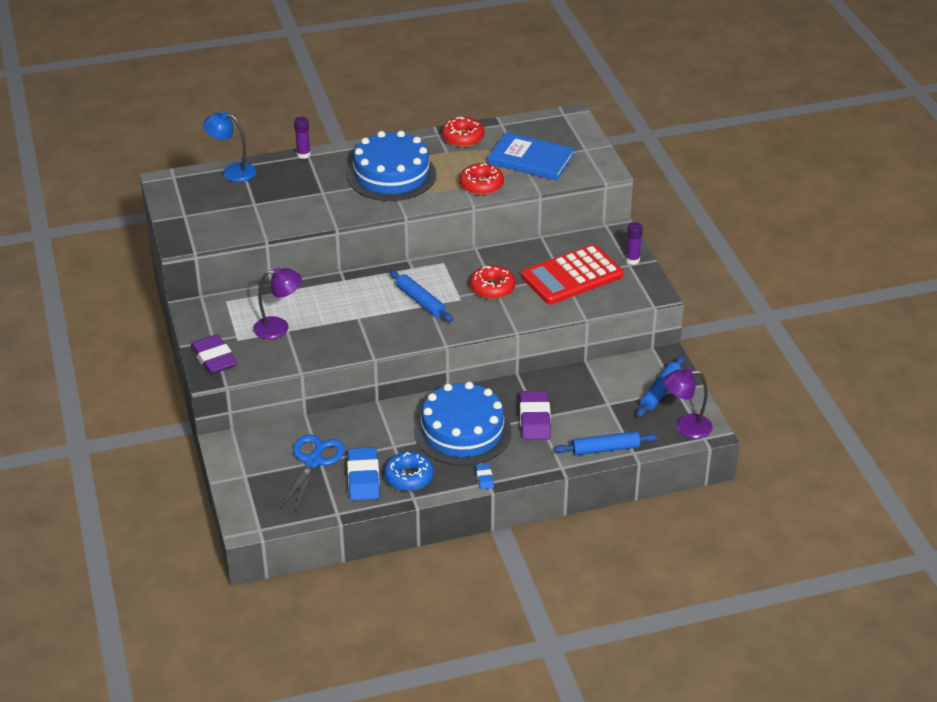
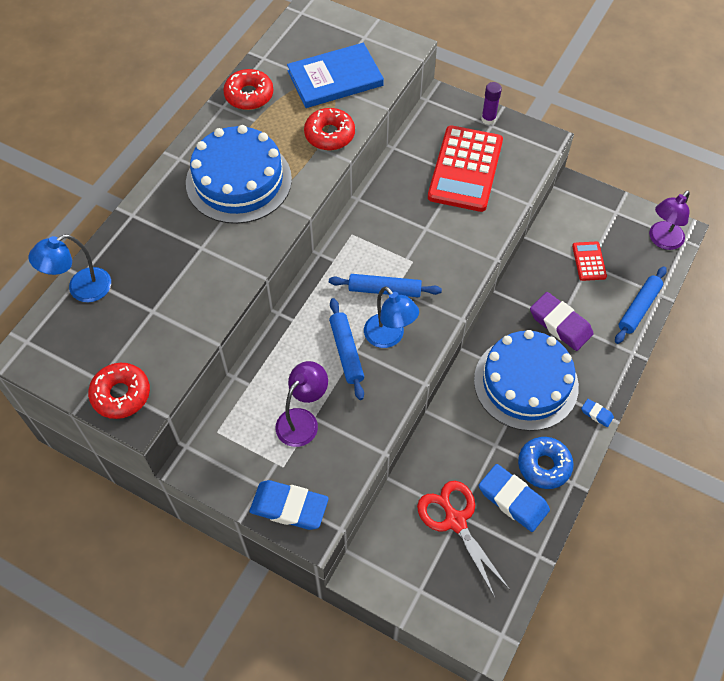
camera: 45 degrees left, 20 degrees up
purple eraser [191,334,237,375] -> blue eraser [249,480,329,530]
blue scissors [280,434,345,513] -> red scissors [417,481,510,598]
purple glue stick [294,117,311,159] -> none
red donut [470,265,516,299] -> red donut moved to [88,363,150,419]
blue rolling pin [637,356,684,417] -> blue rolling pin moved to [329,298,364,400]
none -> blue lamp [364,286,419,348]
none -> red calculator [572,241,607,281]

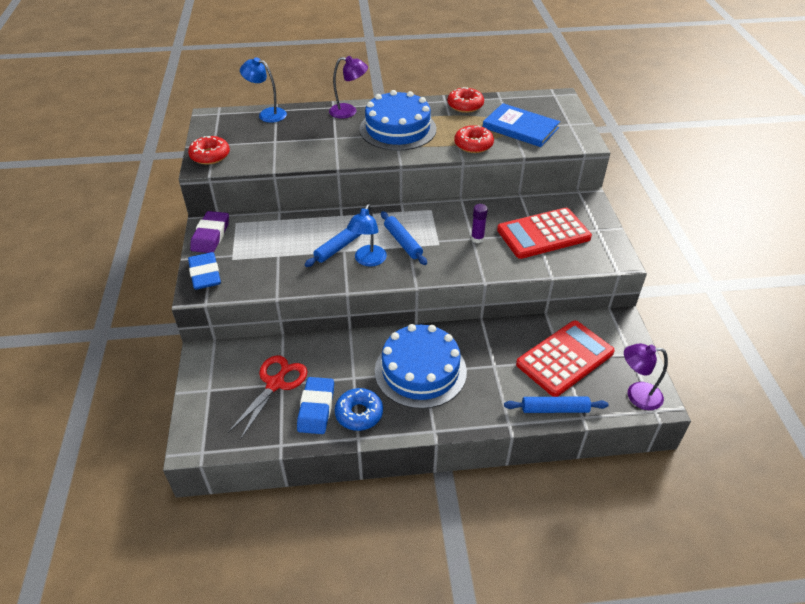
camera: 55 degrees right, 15 degrees down
purple lamp [276,361,328,447] -> purple lamp moved to [329,56,368,119]
purple glue stick [481,82,502,125] -> purple glue stick moved to [471,204,488,243]
purple eraser [530,292,594,351] -> purple eraser moved to [190,211,229,253]
red calculator [572,241,607,281] -> red calculator [516,320,614,397], size x2.16
blue eraser [581,399,614,427] -> none

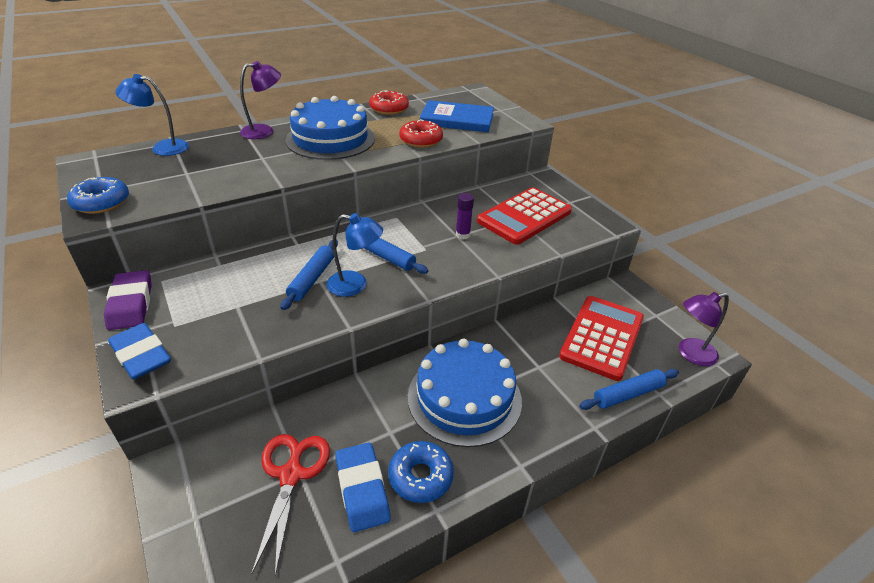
camera: 25 degrees left, 5 degrees down
red donut [188,136,230,165] -> blue donut [67,177,129,214]
blue lamp [347,204,387,267] -> blue lamp turned 75 degrees counterclockwise [327,213,383,297]

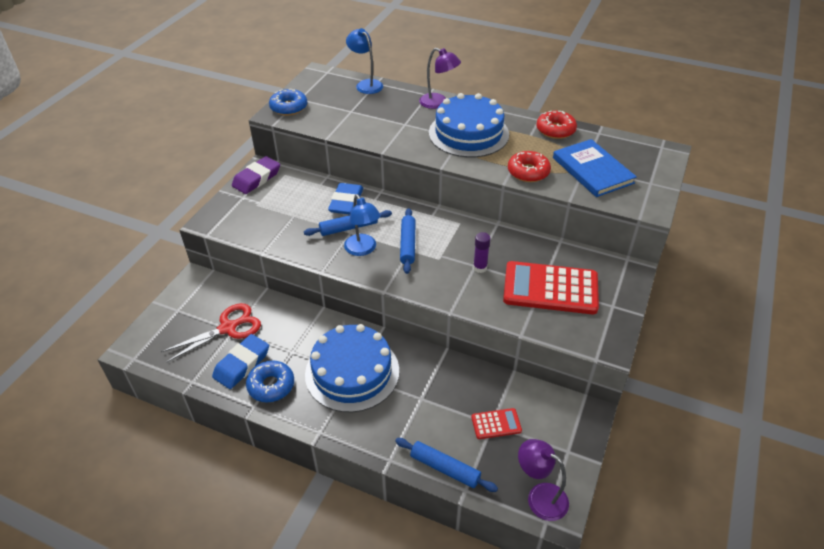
camera: 55 degrees right, 5 degrees up
blue eraser [108,323,171,380] -> blue eraser moved to [328,183,363,215]
red calculator [559,296,644,381] -> red calculator [471,408,522,439], size x0.46

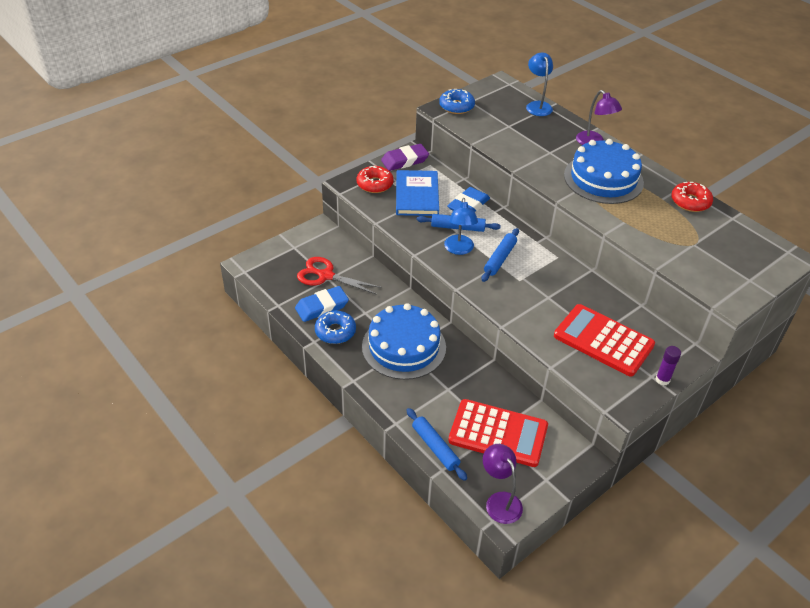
camera: 25 degrees right, 0 degrees up
red scissors [161,303,261,362] -> red scissors turned 150 degrees counterclockwise [297,257,382,295]
red calculator [471,408,522,439] -> red calculator [448,399,548,467], size x2.16
purple glue stick [473,232,491,273] -> purple glue stick moved to [656,346,681,386]
red donut [508,151,551,182] -> red donut moved to [357,166,394,193]
blue book [553,139,637,197] -> blue book moved to [396,170,439,216]

